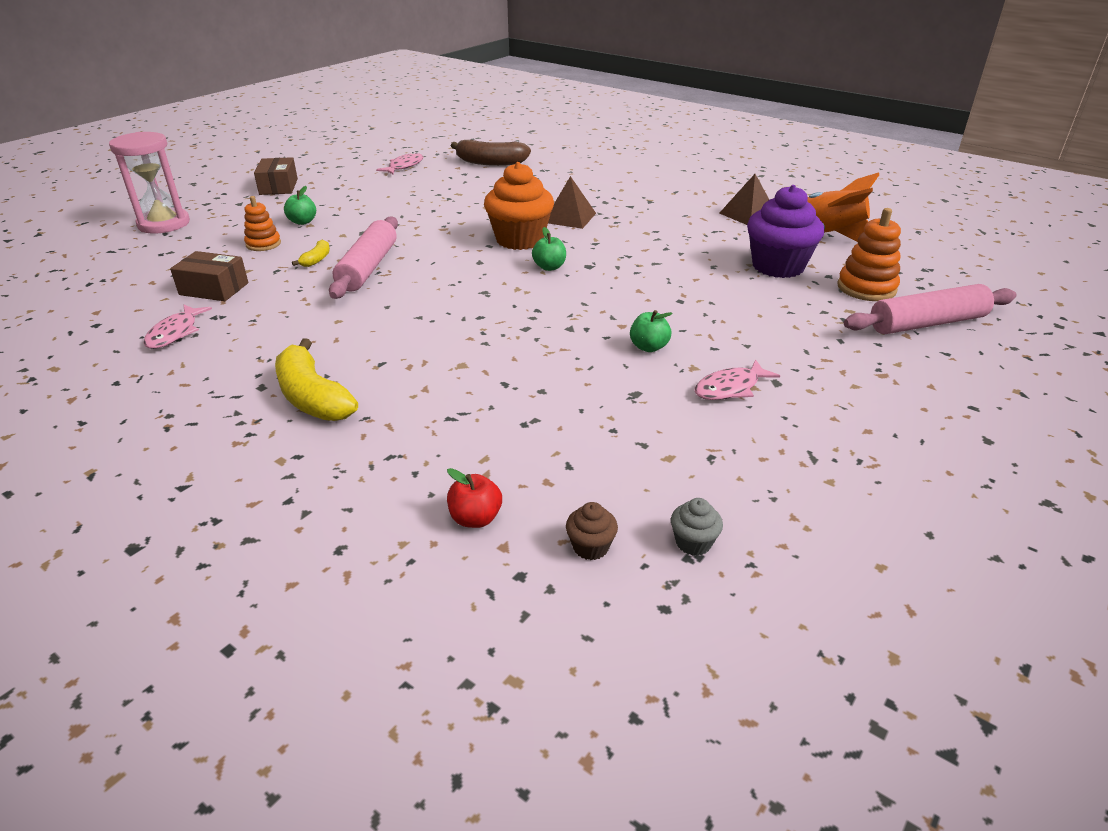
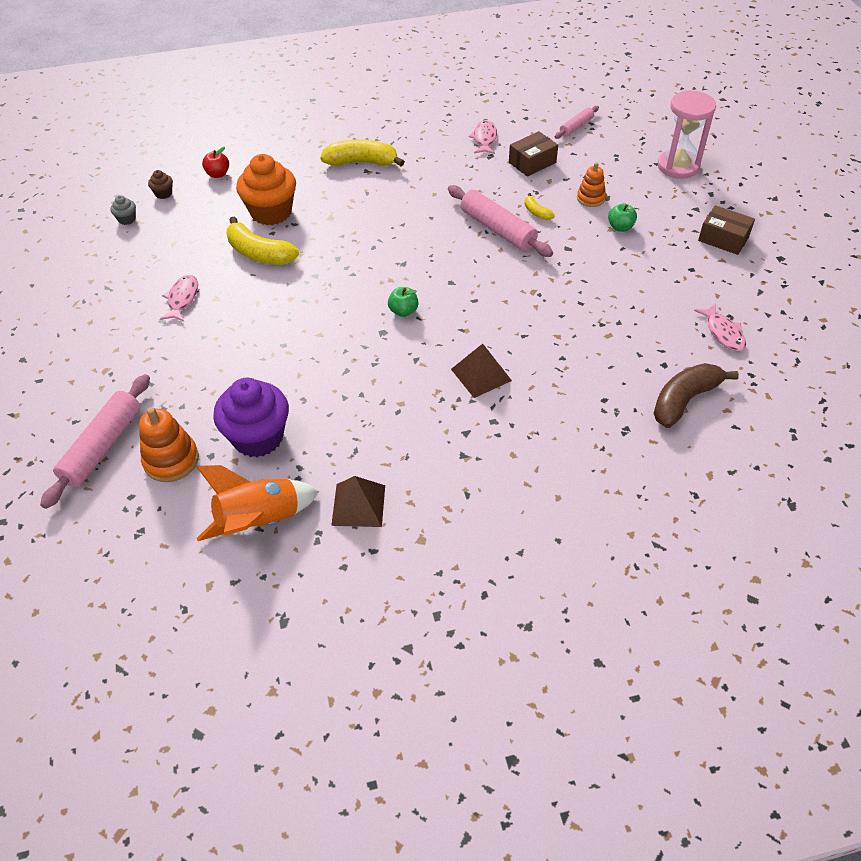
camera: 130 degrees right, 15 degrees up
pink fish [144,305,212,349] -> pink fish turned 45 degrees clockwise [469,120,497,154]
orange cupcake [484,162,554,250] -> orange cupcake moved to [236,154,296,225]
green apple [630,310,673,352] -> none
none -> yellow banana [227,216,299,265]
none -> pink rolling pin [555,106,599,139]

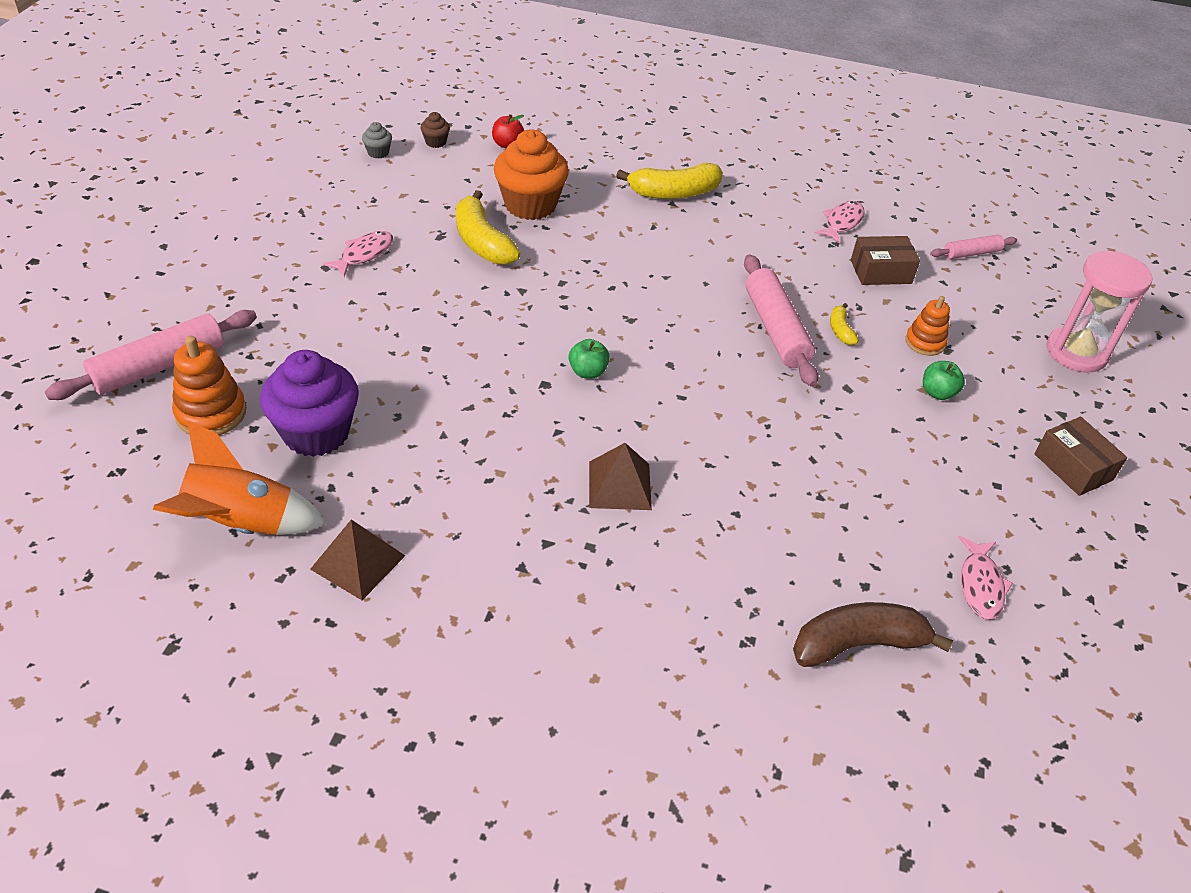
camera: 25 degrees right, 5 degrees down
yellow banana [320,139,405,166] -> yellow banana turned 135 degrees clockwise [616,163,723,199]

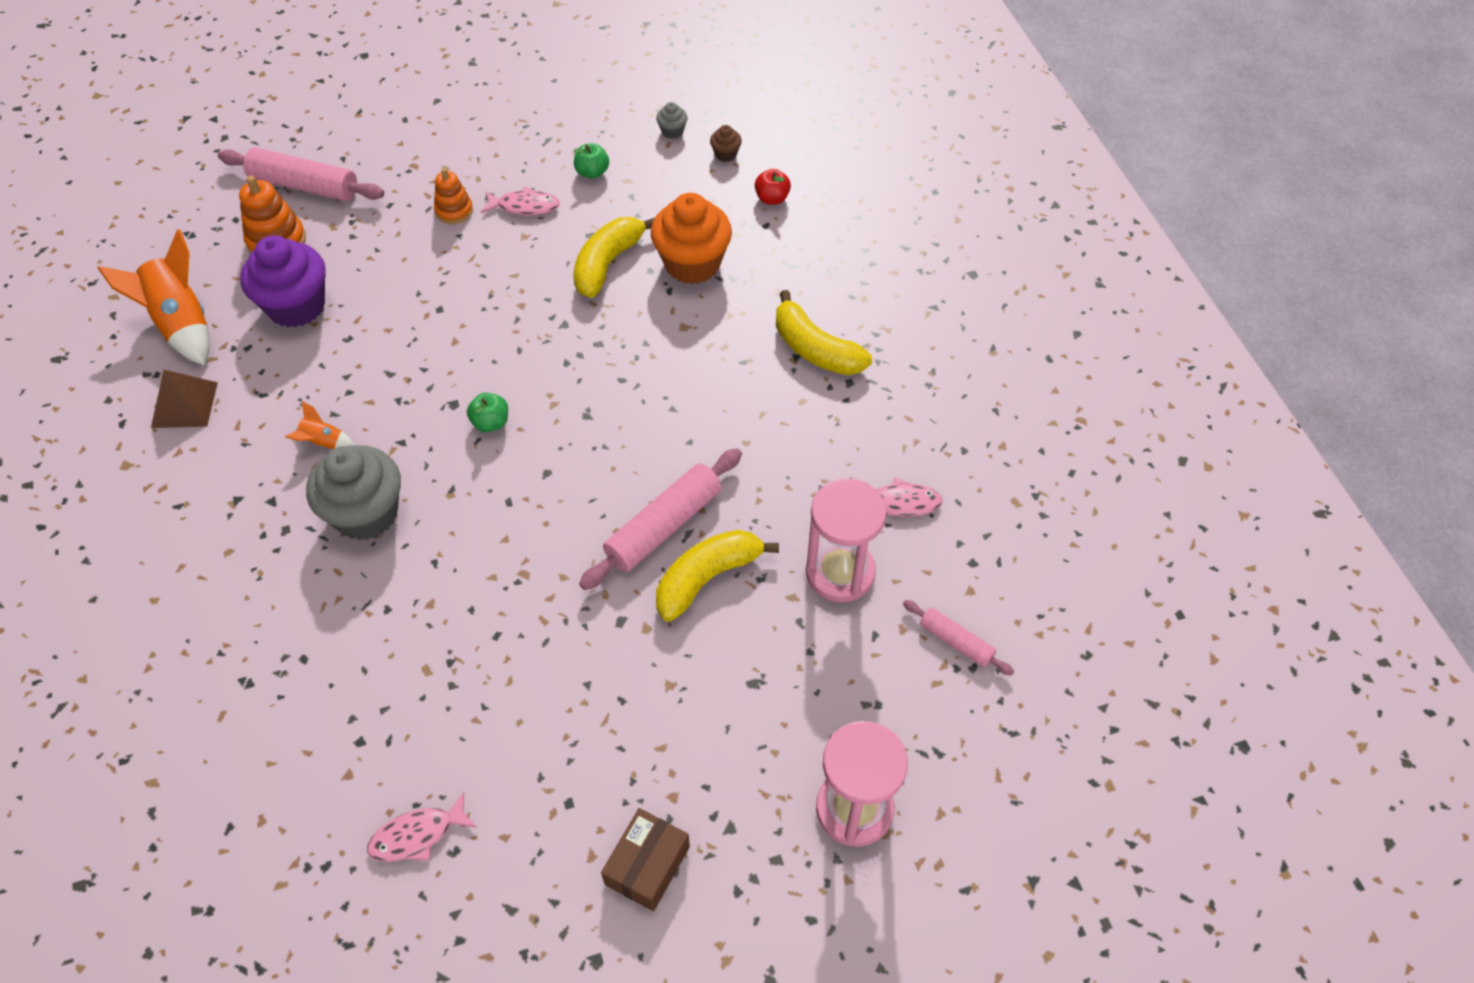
camera: 60 degrees right, 10 degrees up
brown pyramid [589,443,652,510] -> grey cupcake [306,445,401,540]
brown banana [793,602,953,667] -> none
yellow banana [830,303,859,345] -> yellow banana [656,530,779,622], size x2.05
brown box [851,236,920,285] -> pink hourglass [806,478,887,602]
orange stacking toy [905,296,950,356] -> orange stacking toy moved to [434,168,473,224]
green apple [923,361,965,400] -> green apple moved to [574,143,609,179]
none -> orange rocket [285,401,354,449]

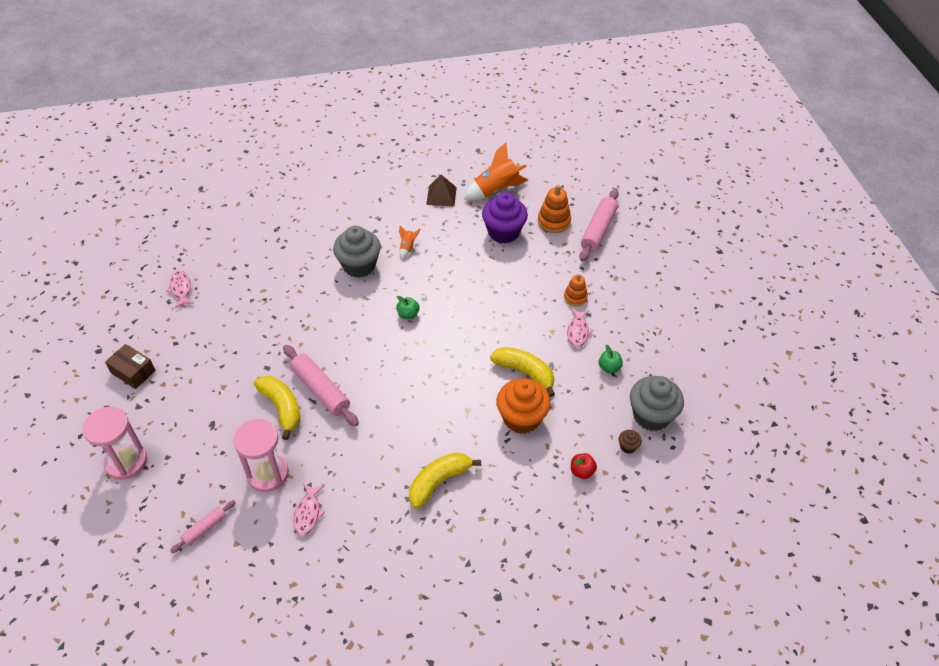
camera: 95 degrees right, 5 degrees down
grey cupcake [656,102,688,139] -> grey cupcake [630,376,684,431], size x2.36

